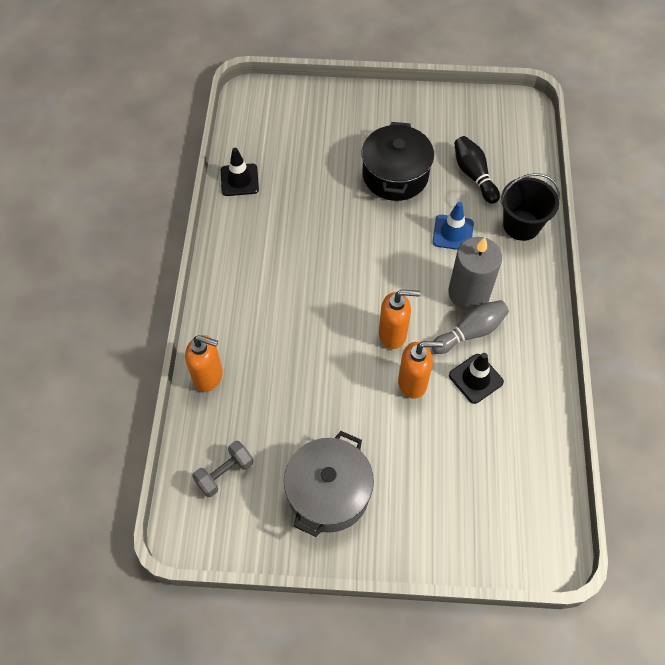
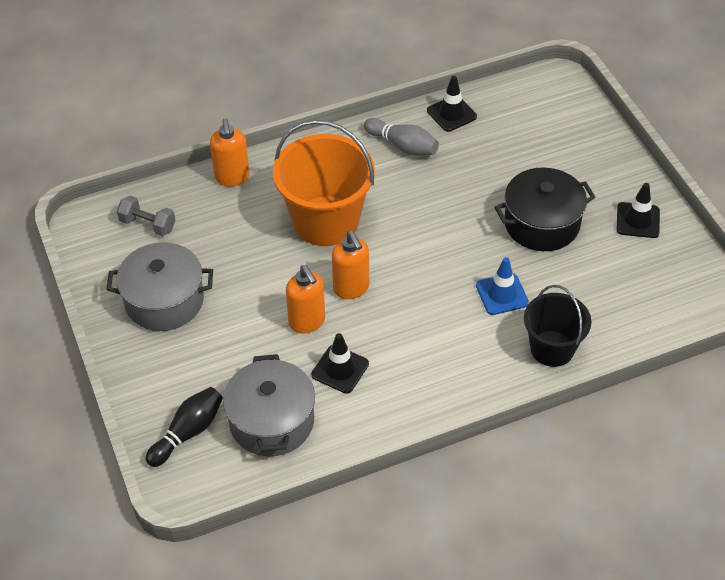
camera: 65 degrees right, 10 degrees down
grey bowling pin [432,300,509,354] -> grey bowling pin moved to [364,118,439,156]
grey candle [448,237,502,310] -> none
black bowling pin [454,136,500,204] -> black bowling pin moved to [146,387,223,467]
none -> grey pot [223,354,315,456]
none -> orange bucket [273,120,375,246]
none -> black traffic cone [617,183,660,238]

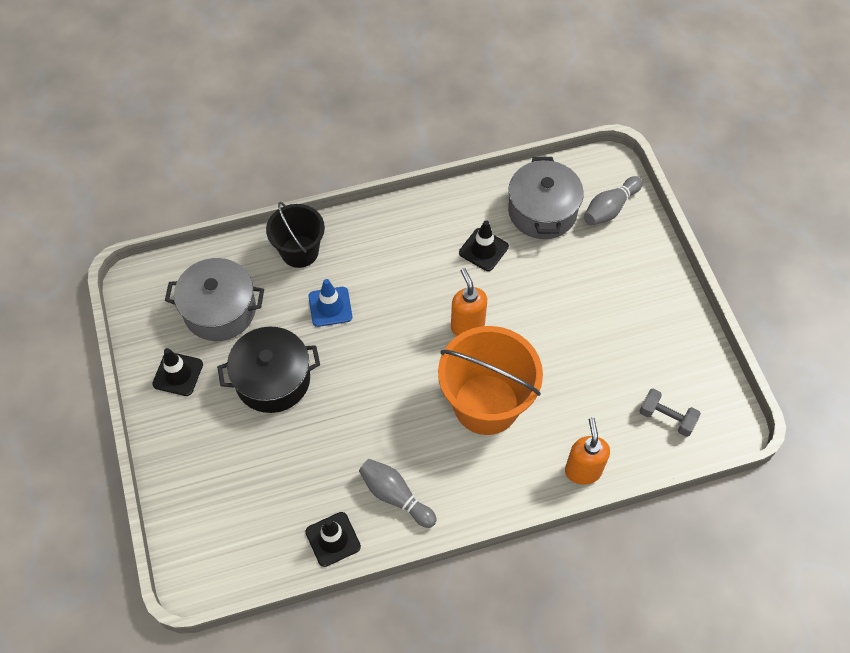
camera: 175 degrees left, 10 degrees up
grey pot [106,242,213,331] -> grey pot moved to [165,258,264,341]
black bowling pin [146,387,223,467] -> grey bowling pin [584,176,643,225]
orange soap dispenser [286,265,325,334] -> none

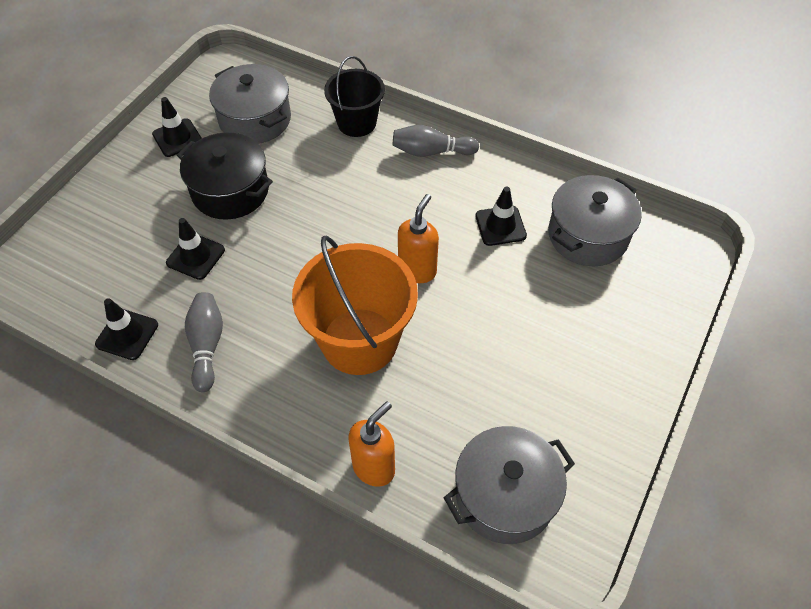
camera: 45 degrees right, 5 degrees down
blue traffic cone [309,279,352,327] -> none
grey bowling pin [584,176,643,225] -> grey bowling pin moved to [393,125,479,157]
grey dumbbell [640,388,701,437] -> grey pot [443,426,575,544]
none -> black traffic cone [166,218,225,280]

